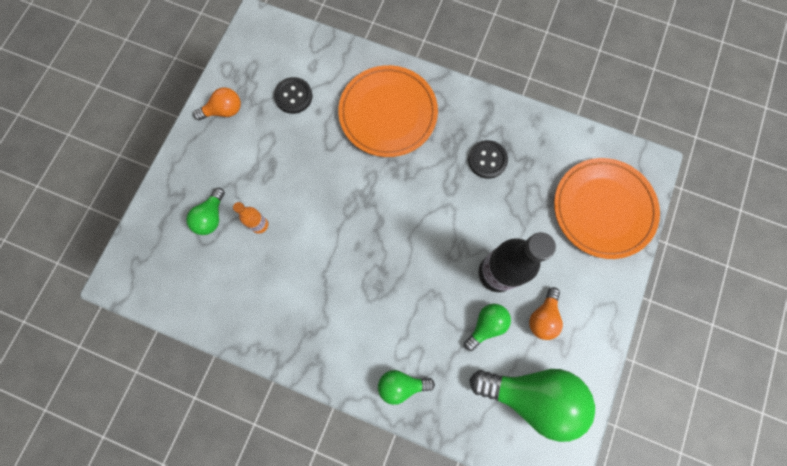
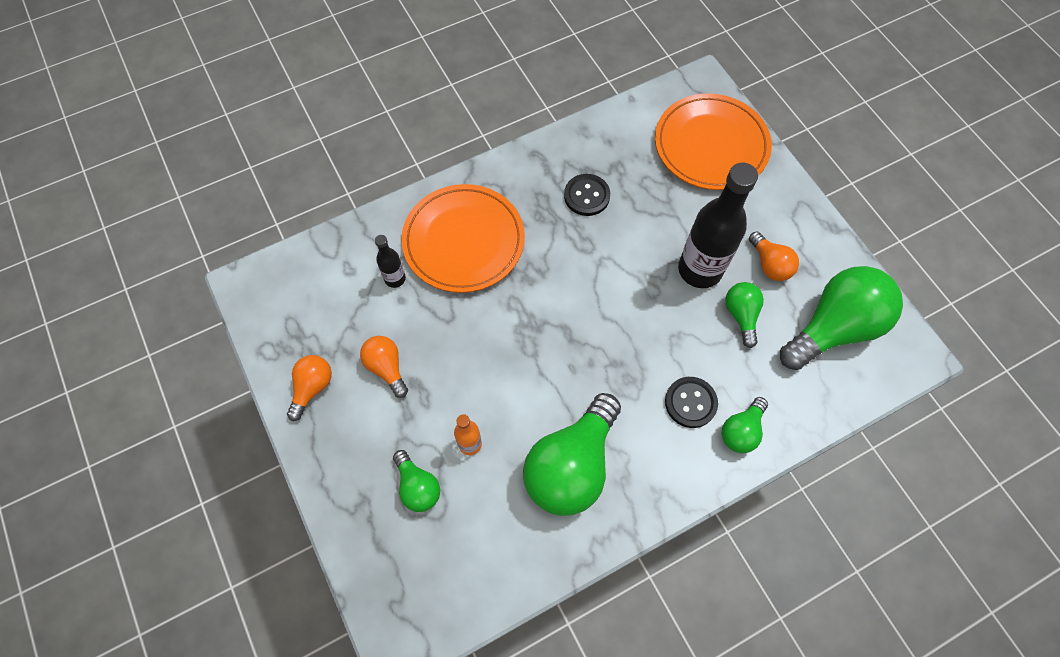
camera: 50 degrees left, 10 degrees down
black button [274,77,312,114] -> black button moved to [665,377,718,428]
none -> orange light bulb [360,336,408,398]
none -> black bottle [375,235,406,288]
none -> green light bulb [523,393,621,516]

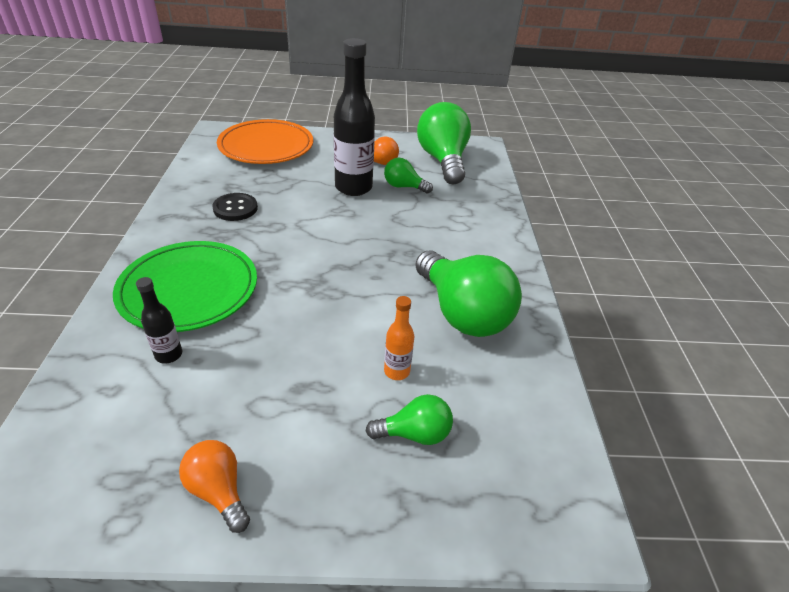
camera: 65 degrees left, 25 degrees down
orange light bulb [360,336,408,398] -> none
orange plate [401,184,525,293] -> green plate [113,241,257,332]
black button [665,377,718,428] -> none
green light bulb [722,397,768,453] -> none

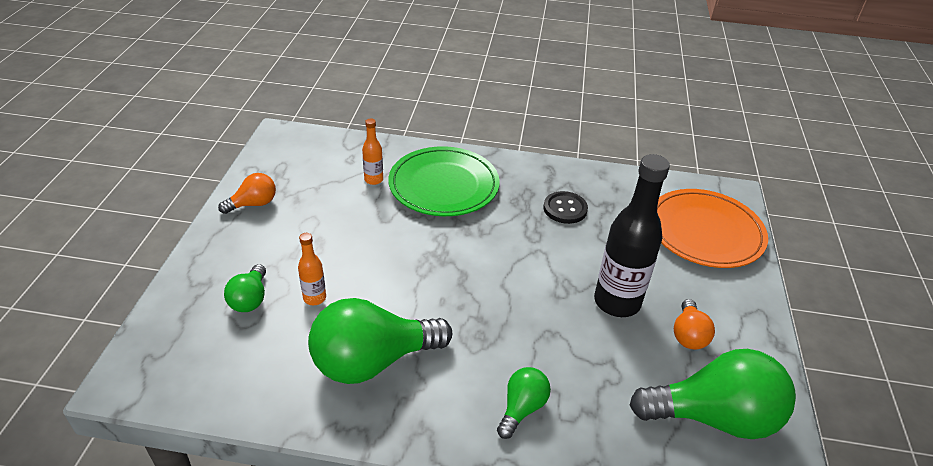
camera: 100 degrees right, 0 degrees up
black bottle [136,277,182,364] -> orange bottle [362,118,383,185]
green light bulb [384,158,433,194] -> green light bulb moved to [497,367,551,439]

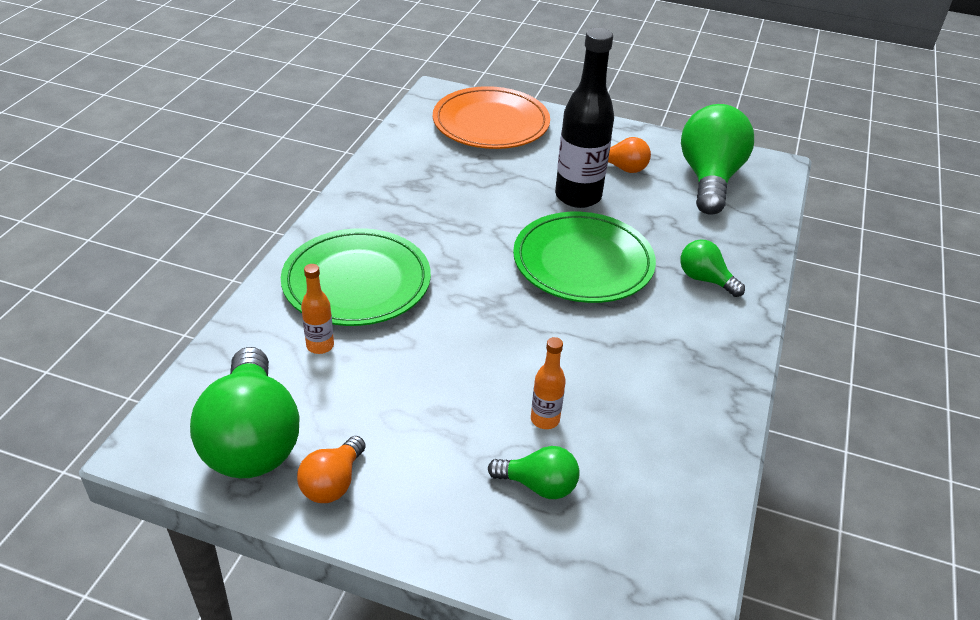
camera: 80 degrees left, 0 degrees up
orange light bulb [218,173,276,214] -> orange light bulb turned 135 degrees counterclockwise [297,436,366,503]
green light bulb [308,298,452,384] -> green light bulb moved to [190,347,299,478]
black button [543,191,588,224] -> none
none -> green plate [513,212,656,303]

